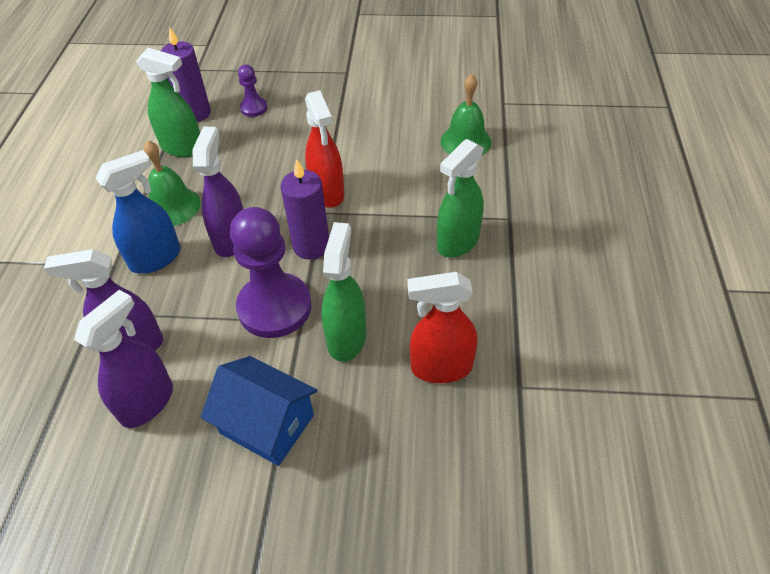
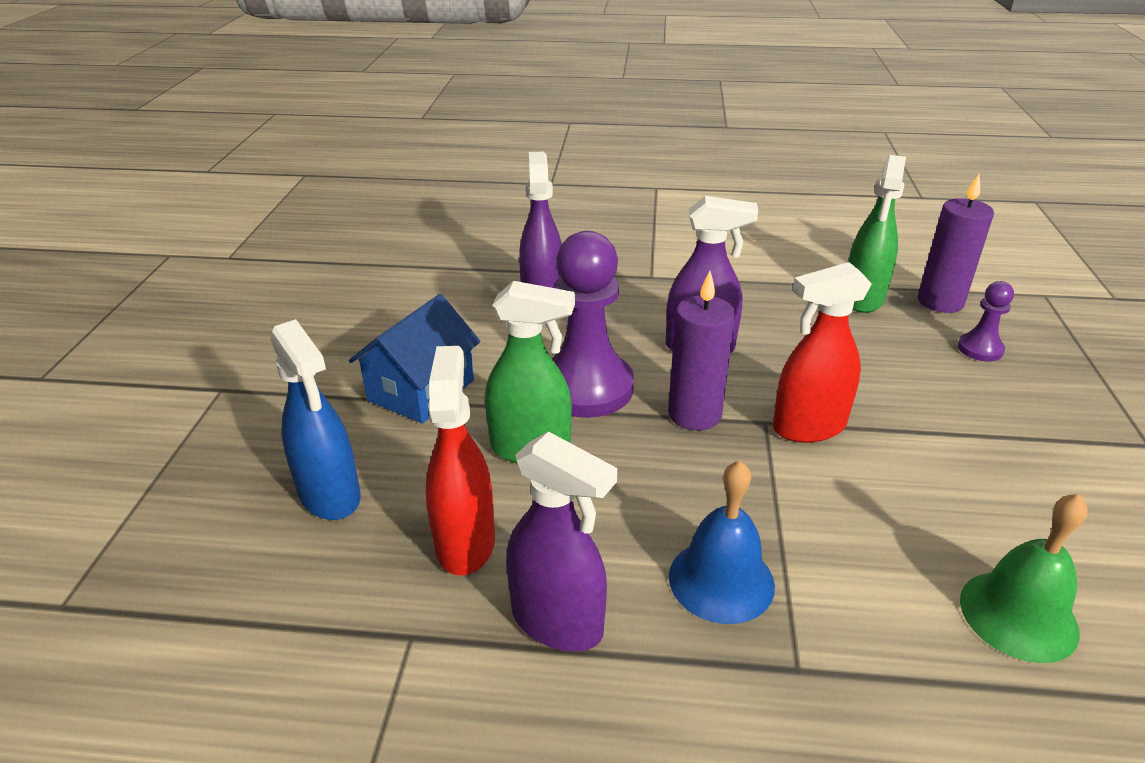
camera: 90 degrees right, 15 degrees down
purple spray bottle [74,290,173,428] -> purple spray bottle moved to [506,431,617,652]
blue spray bottle [96,150,181,274] -> blue spray bottle moved to [270,319,361,520]
green bell [144,140,201,226] -> none
green spray bottle [437,139,484,258] -> blue bell [669,460,775,624]

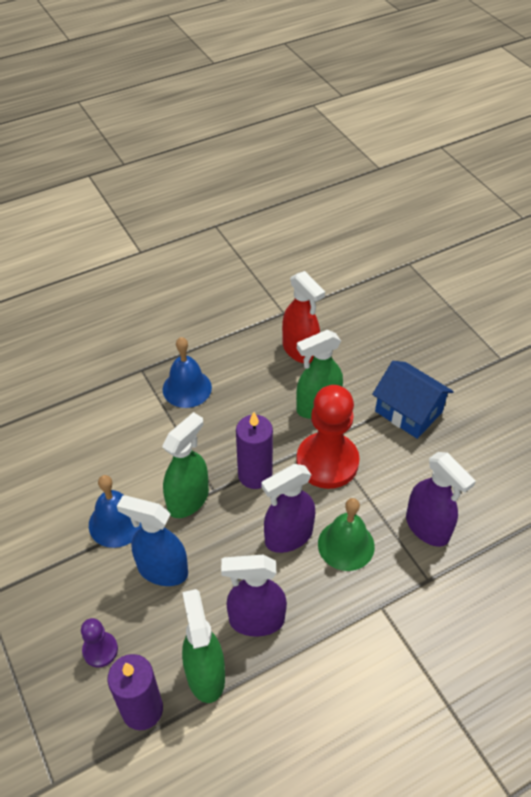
camera: 145 degrees right, 15 degrees up
blue spray bottle [270,319,361,520] -> blue spray bottle moved to [117,495,188,586]
blue house [349,294,481,424] -> blue house turned 45 degrees counterclockwise [372,361,454,439]
purple spray bottle [506,431,617,652] -> purple spray bottle moved to [221,555,287,637]
purple pawn [552,231,634,418] -> red pawn [296,385,360,489]
red spray bottle [773,262,872,443] -> green spray bottle [162,412,209,518]
green bell [960,494,1087,663] -> green bell moved to [318,498,375,571]
none -> blue bell [89,475,142,548]

